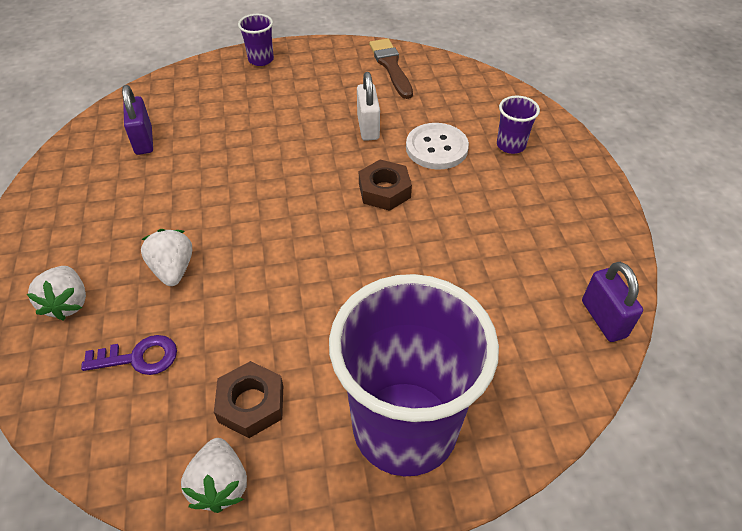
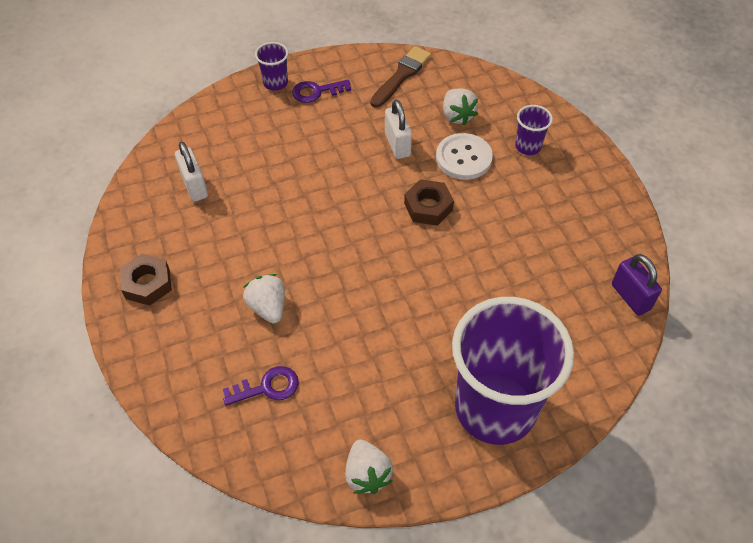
camera: 10 degrees left, 5 degrees up
white strawberry [27,266,86,321] -> white strawberry moved to [443,88,478,125]
purple padlock [122,85,153,155] -> white padlock [175,142,208,202]
brown nut [214,361,283,438] -> brown nut moved to [120,254,172,306]
brown brush [369,38,413,99] -> brown brush turned 60 degrees clockwise [370,46,431,108]
none -> purple key [292,80,351,103]

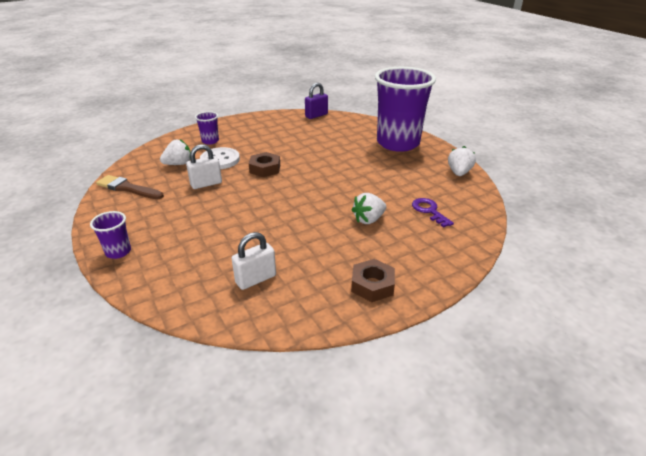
camera: 100 degrees left, 20 degrees down
purple key [292,80,351,103] -> none
white strawberry [345,440,393,494] -> white strawberry turned 45 degrees counterclockwise [448,146,476,176]

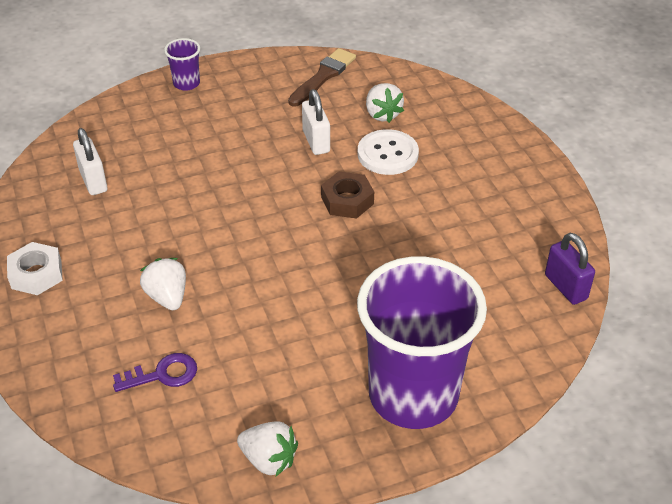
camera: 100 degrees right, 10 degrees up
purple cup [195,111,219,144] -> none
brown nut [351,259,395,302] -> white nut [7,242,63,295]

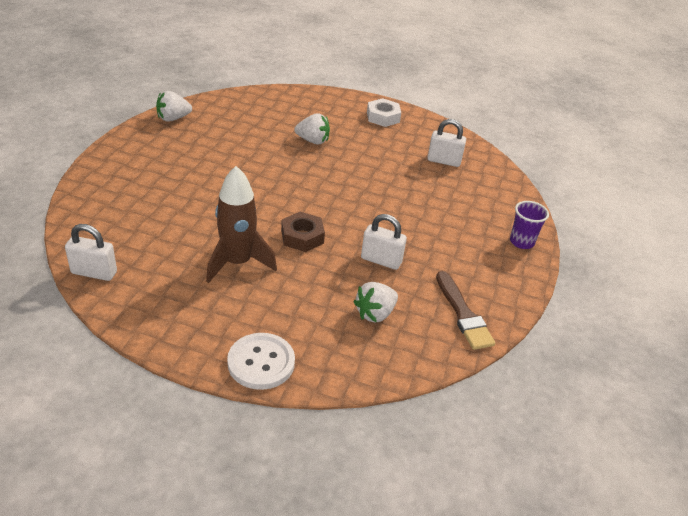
camera: 125 degrees right, 5 degrees down
purple key [113,353,197,392] -> none
purple cup [357,256,487,429] -> none
white button [358,129,419,175] -> white button moved to [227,333,295,390]
white strawberry [366,83,404,123] -> white strawberry turned 60 degrees counterclockwise [353,282,398,323]
purple padlock [545,233,595,305] -> white padlock [65,224,117,281]
none -> brown rocket [206,166,277,283]

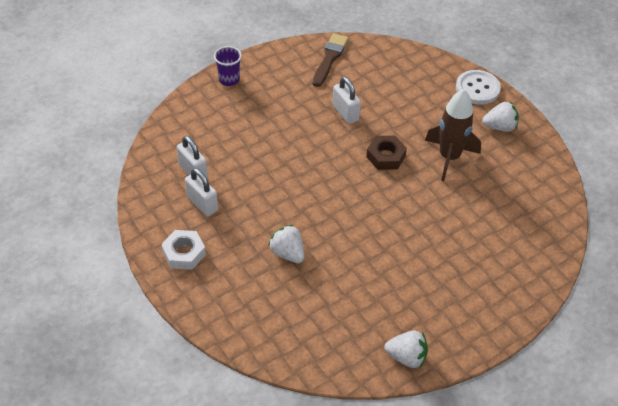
camera: 140 degrees left, 10 degrees up
white padlock [65,224,117,281] -> white padlock moved to [185,168,218,216]
white strawberry [353,282,398,323] -> white strawberry moved to [482,102,519,132]

